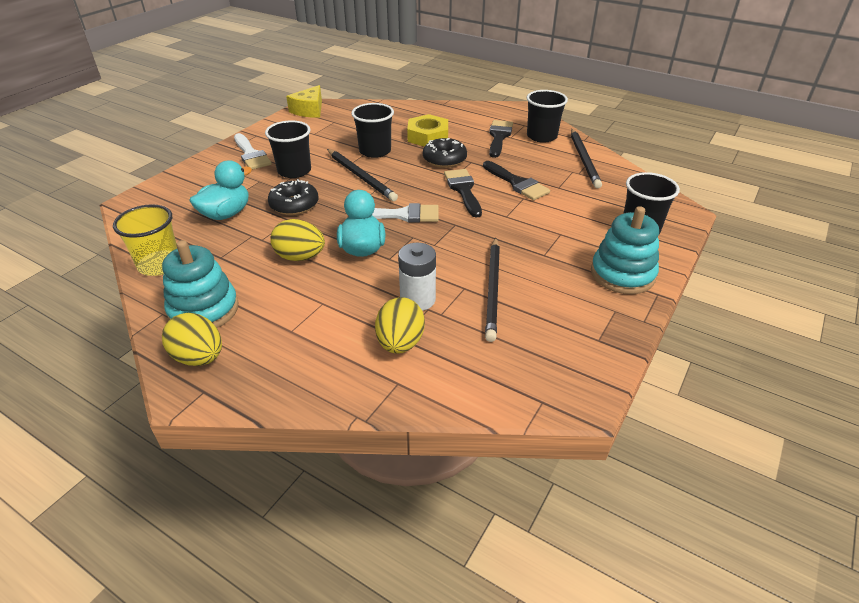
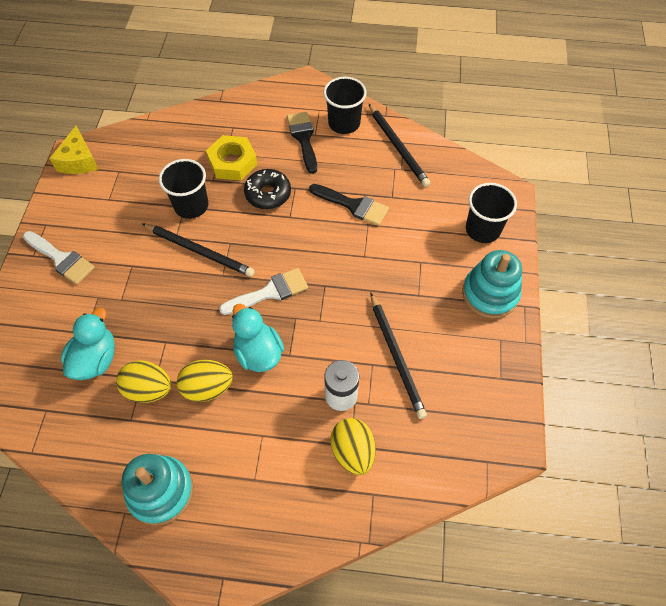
camera: 25 degrees left, 20 degrees up
yellow cup [113,204,177,276] -> none
yellow egg [162,313,222,366] -> yellow egg moved to [116,360,172,403]
black cup [265,120,311,178] -> none
black donut [268,179,319,215] -> none
black brush [444,169,482,218] -> none

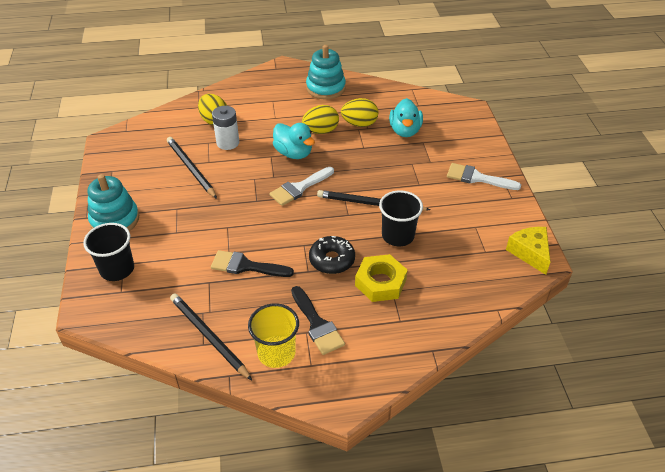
camera: 165 degrees right, 15 degrees down
black cup [323,77,367,134] -> yellow cup [248,303,299,368]

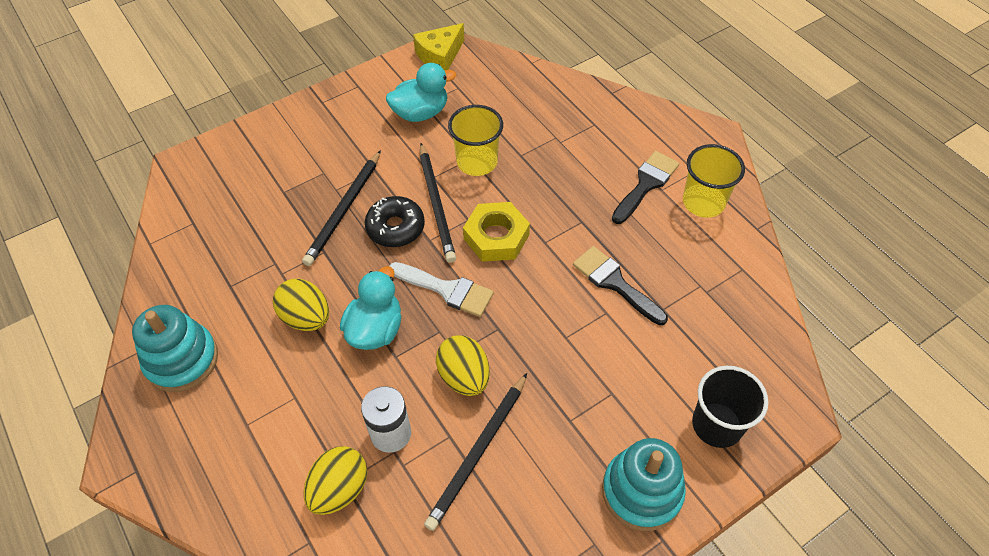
camera: 115 degrees left, 10 degrees up
black pencil [170,293,252,380] -> black pencil moved to [302,150,381,266]
black brush [211,250,294,277] -> black brush turned 150 degrees clockwise [573,246,668,325]
black donut [309,236,355,274] -> black donut moved to [365,196,425,247]
yellow egg [341,98,378,127] -> yellow egg moved to [436,335,490,396]
yellow nut [355,254,407,302] -> yellow nut moved to [463,202,530,262]
black cup [379,190,423,246] -> yellow cup [448,105,503,176]
turquoise duck [389,98,423,137] -> turquoise duck moved to [386,63,456,122]
white brush [447,163,521,190] -> none

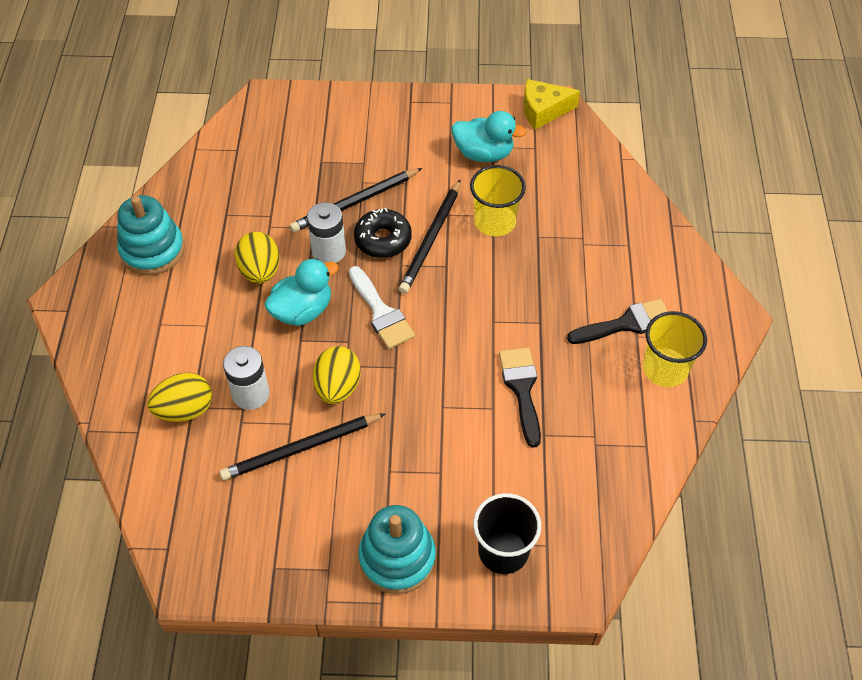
camera: 35 degrees right, 0 degrees up
yellow nut [463,202,530,262] -> none
none -> white battery [307,202,346,263]

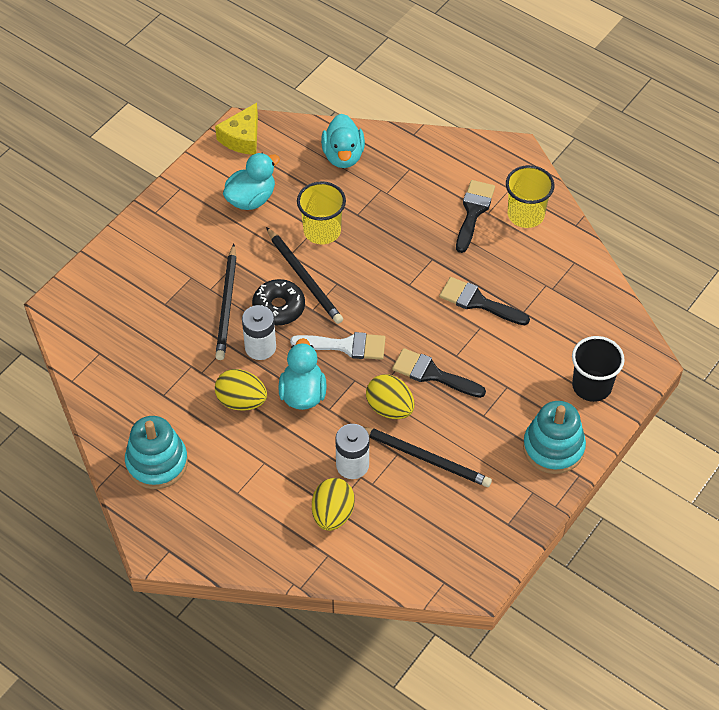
camera: 55 degrees left, 0 degrees up
black pencil [219,413,386,480] -> black pencil turned 75 degrees counterclockwise [362,426,492,487]
none -> turquoise duck [321,114,365,168]
none -> black brush [392,348,486,398]

